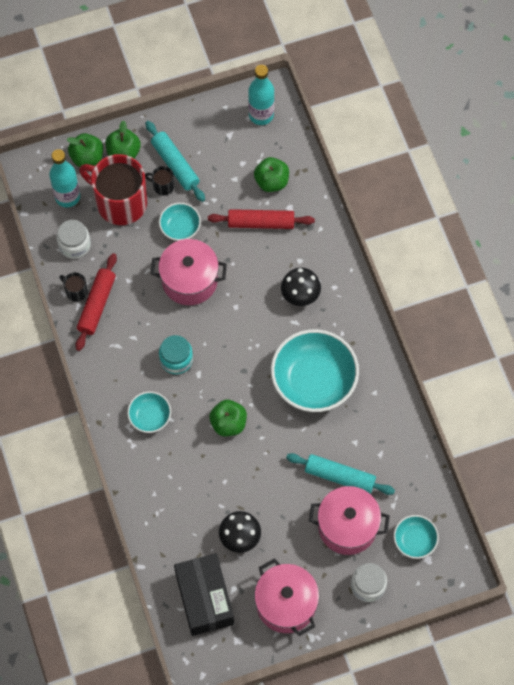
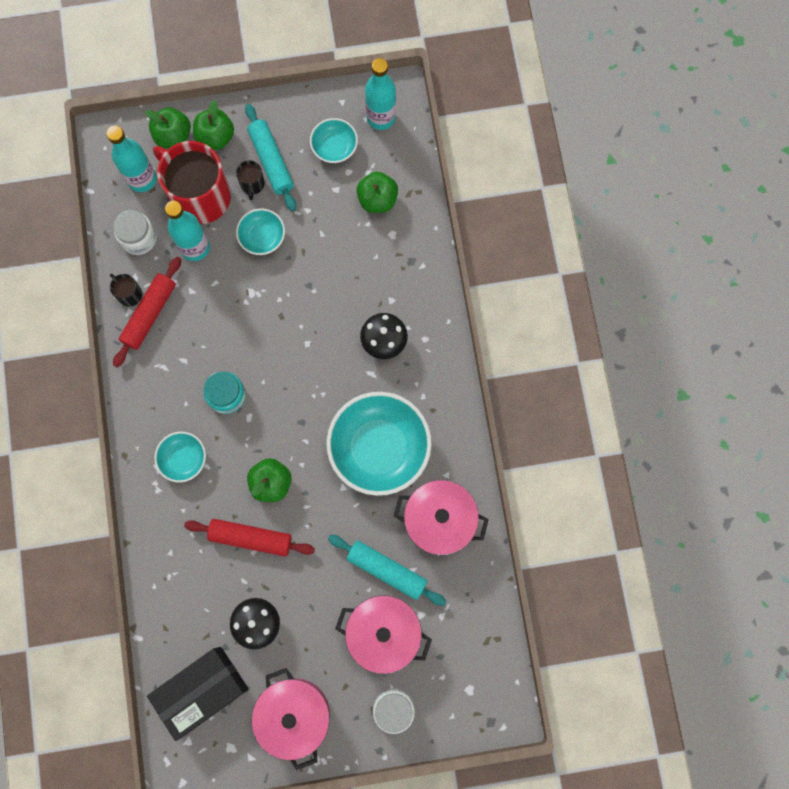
camera: 10 degrees right, 10 degrees up
black mug [145,166,174,196] -> black mug turned 120 degrees counterclockwise [236,160,265,200]
pink pot [151,239,227,305] -> pink pot moved to [394,480,489,555]
black box [174,553,234,636] -> black box turned 60 degrees clockwise [147,647,249,741]
red rolling pin [208,209,315,229] -> red rolling pin moved to [184,519,315,557]
turquoise bowl [394,515,439,559] -> turquoise bowl moved to [310,118,358,163]
none -> turquoise bottle [165,201,210,261]

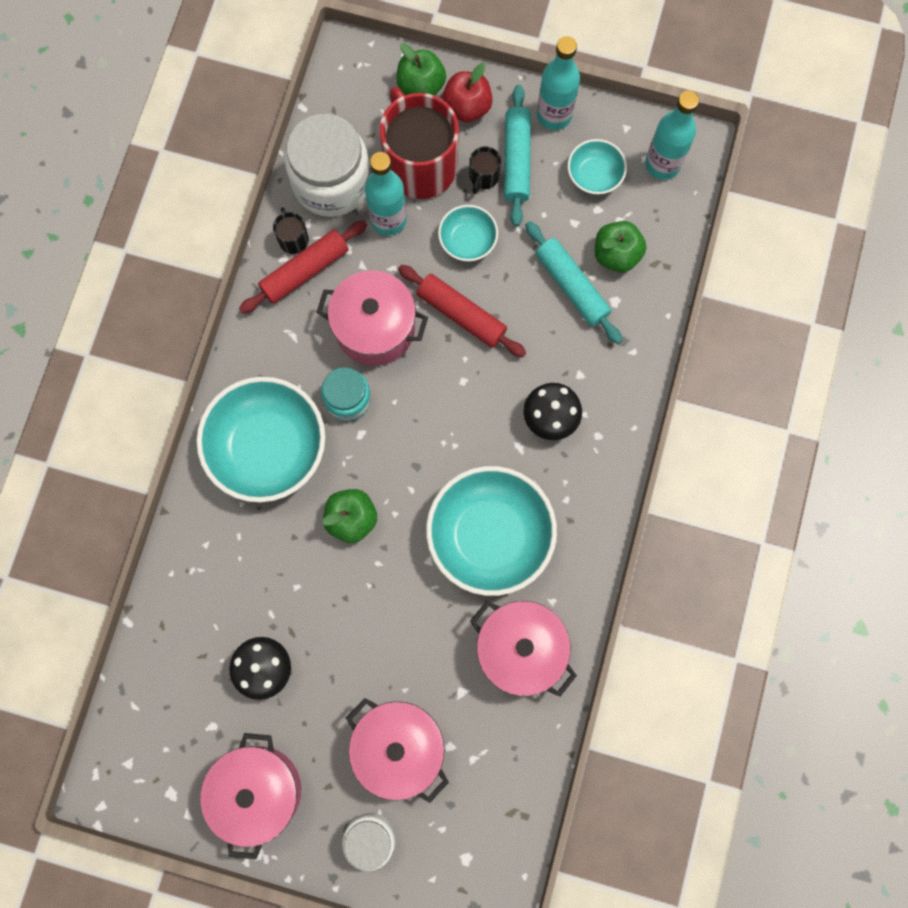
camera: 25 degrees right, 0 degrees up
turquoise bottle [106,125,156,192] -> turquoise bottle moved to [537,36,580,130]
white jar [113,210,157,255] -> white jar [285,114,371,217], size x1.76
black box [147,647,249,741] -> none
turquoise bowl [154,432,206,482] -> turquoise bowl [197,377,325,503], size x2.01
red rolling pin [184,519,315,557] -> red rolling pin moved to [398,265,526,357]
green apple [193,100,234,150] -> red apple [442,63,493,123]
turquoise rolling pin [328,535,446,606] -> turquoise rolling pin moved to [525,221,622,344]
none -> pink pot [316,270,428,366]

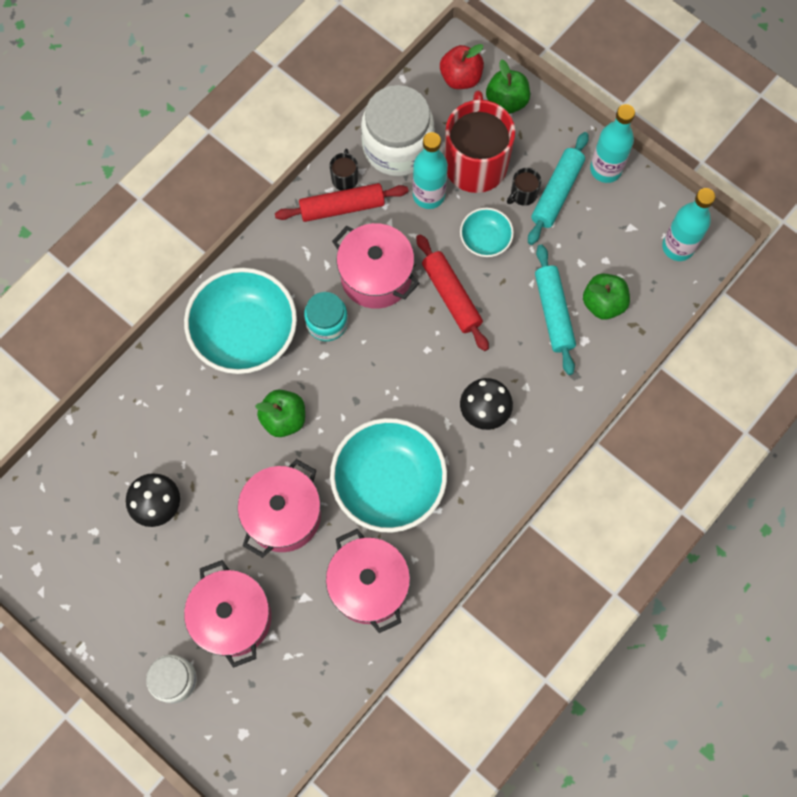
camera: 25 degrees right, 5 degrees down
pink pot [200,733,301,859] -> pink pot moved to [238,459,321,558]
red apple [442,63,493,123] -> red apple moved to [440,44,484,89]
turquoise bowl [567,139,627,195] -> none

